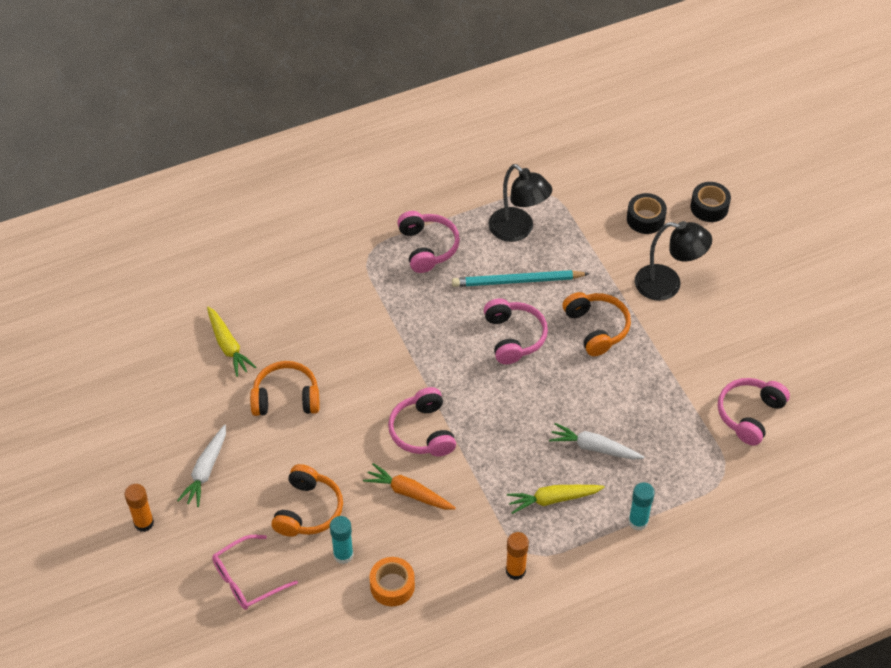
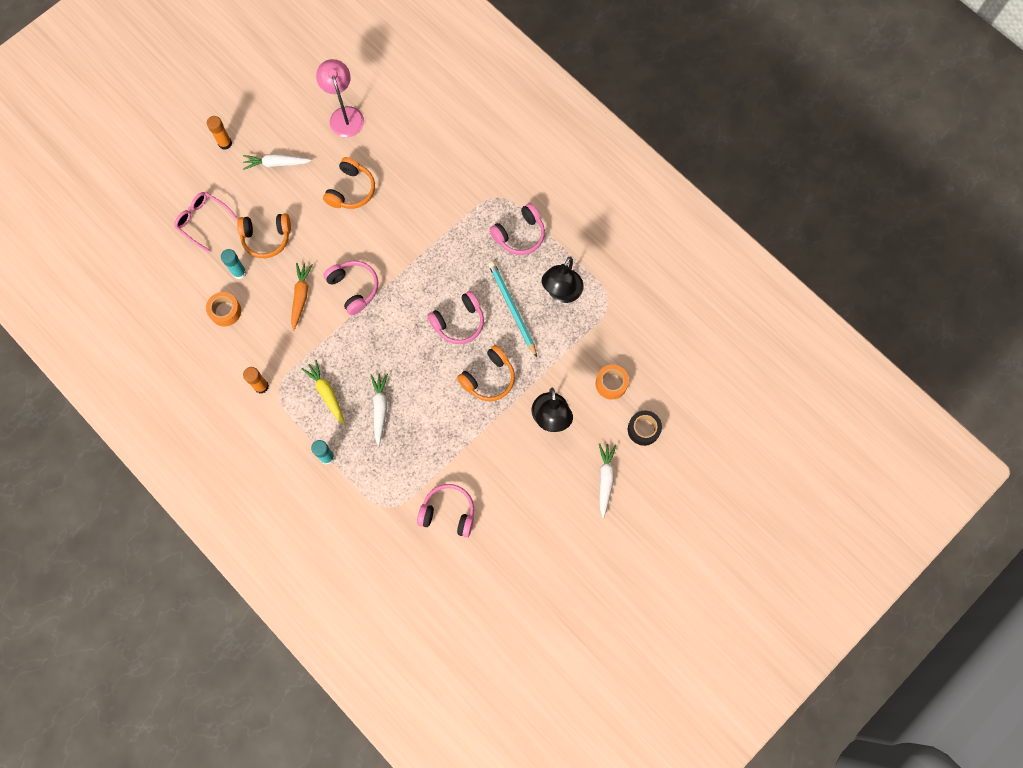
camera: 70 degrees right, 20 degrees up
yellow carrot [207,306,256,377] -> none
orange headphones [250,361,320,416] -> orange headphones turned 45 degrees clockwise [323,157,375,209]
pink headphones [388,387,456,456] -> pink headphones turned 90 degrees clockwise [323,261,378,315]
black tape [627,193,667,234] -> orange tape [596,365,629,400]
none -> pink lamp [316,59,364,137]
none -> white carrot [599,443,616,518]

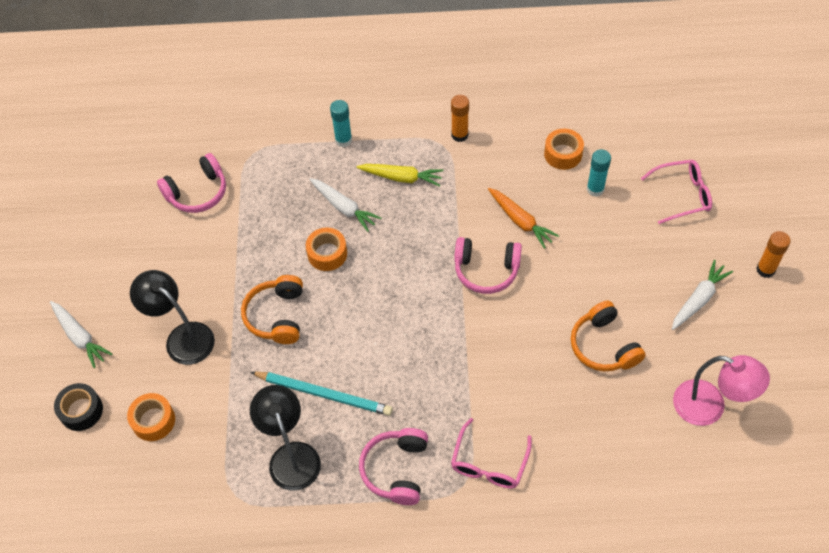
camera: 135 degrees right, 15 degrees down
orange headphones [237,213,291,258] -> none
pink headphones [427,291,484,344] -> none
none -> orange tape [306,227,347,271]
none -> pink glasses [451,418,532,489]

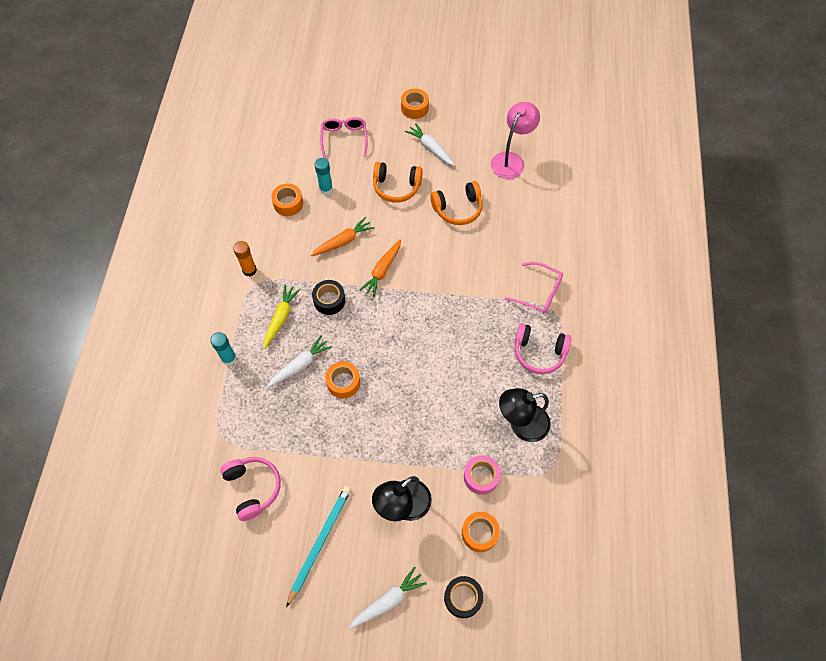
camera: 85 degrees left, 5 degrees up
orange headphones [241,275,303,344] -> orange headphones moved to [373,162,423,203]
turquoise pencil [250,372,393,416] -> turquoise pencil moved to [286,486,351,608]
pink headphones [454,237,522,294] -> orange carrot [359,239,401,297]
orange glue stick [756,231,791,278] -> orange tape [401,89,429,119]
none -> black tape [312,280,345,315]
none -> pink tape [464,455,501,495]

